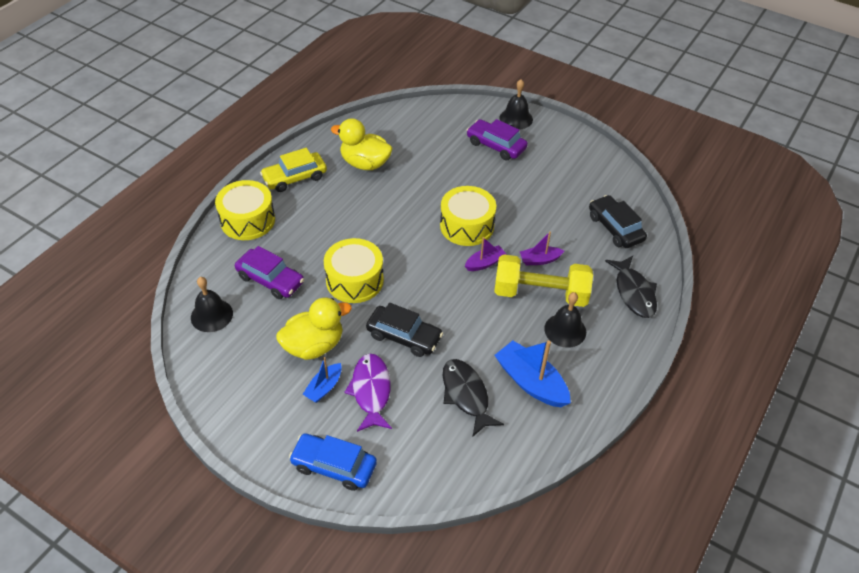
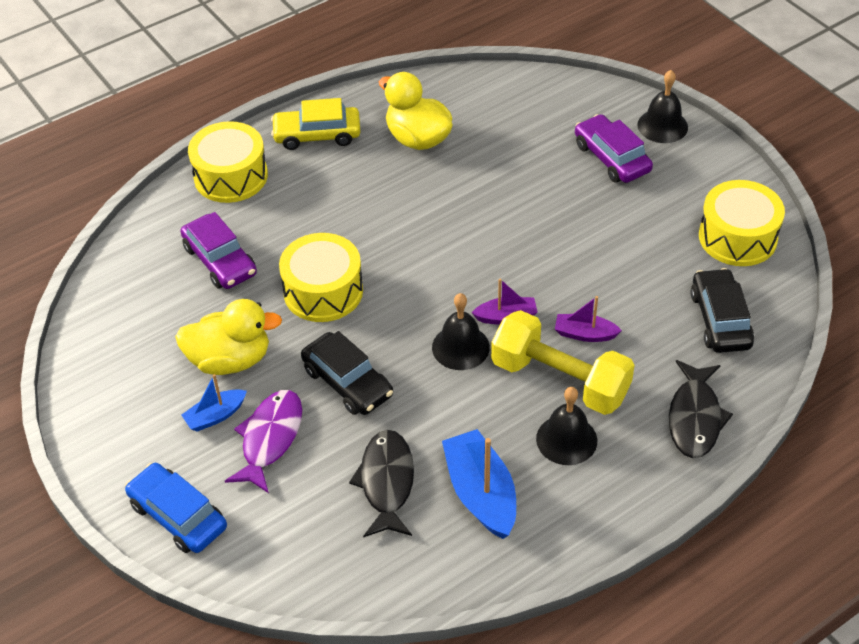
camera: 25 degrees right, 0 degrees up
black bell [191,277,233,332] -> black bell moved to [432,293,490,370]
yellow drum [440,186,496,246] -> yellow drum moved to [699,180,785,266]

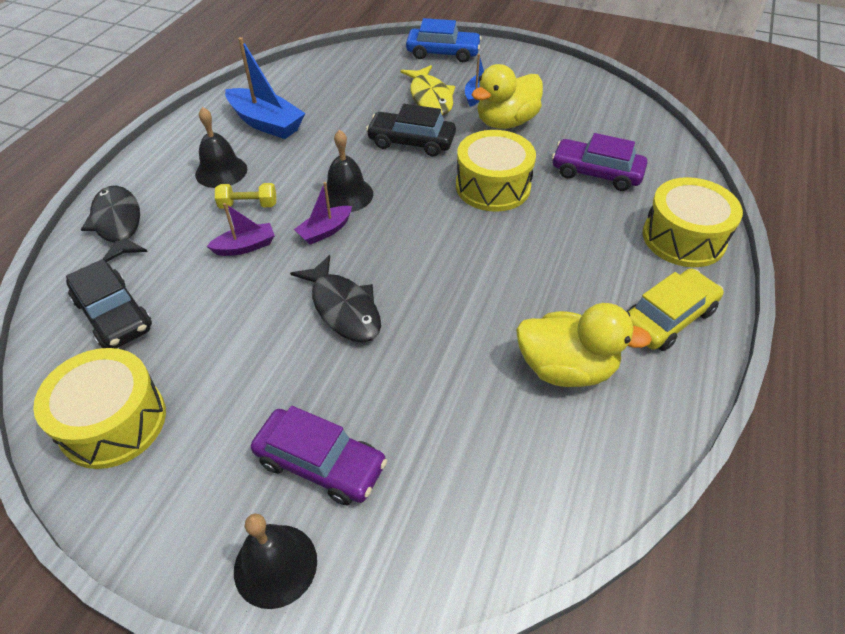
camera: 145 degrees right, 0 degrees up
purple fish [225,390,302,493] -> yellow fish [401,65,455,115]
black fish [349,430,414,537] -> black fish moved to [290,255,381,343]
yellow dumbbell [491,310,635,415] -> yellow dumbbell [215,183,276,208], size x0.46

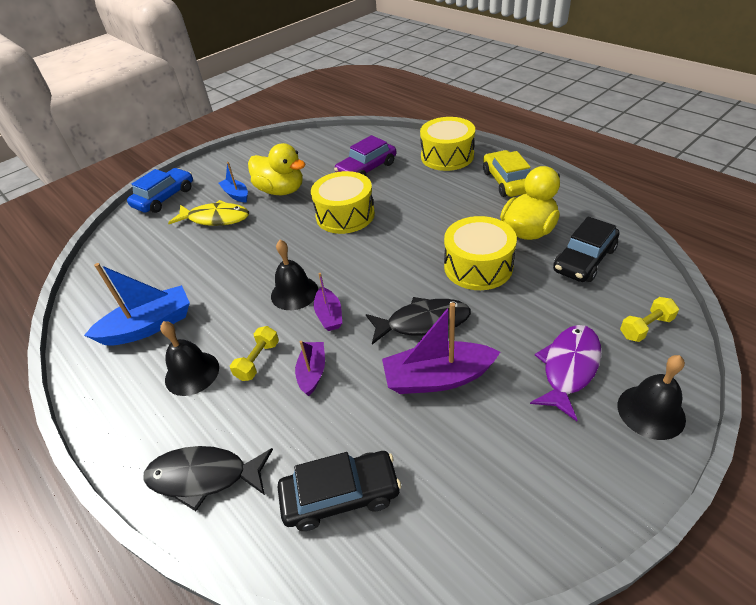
camera: 60 degrees left, 5 degrees down
yellow drum [33,348,166,469] -> yellow drum moved to [444,216,517,290]
purple car [251,406,387,505] -> purple fish [530,325,601,421]
black car [366,104,456,156] -> black car moved to [553,216,619,282]
yellow duck [472,64,543,129] -> yellow duck turned 45 degrees counterclockwise [248,143,306,195]
none -> purple boat [382,302,500,394]
none -> yellow dumbbell [620,297,679,342]

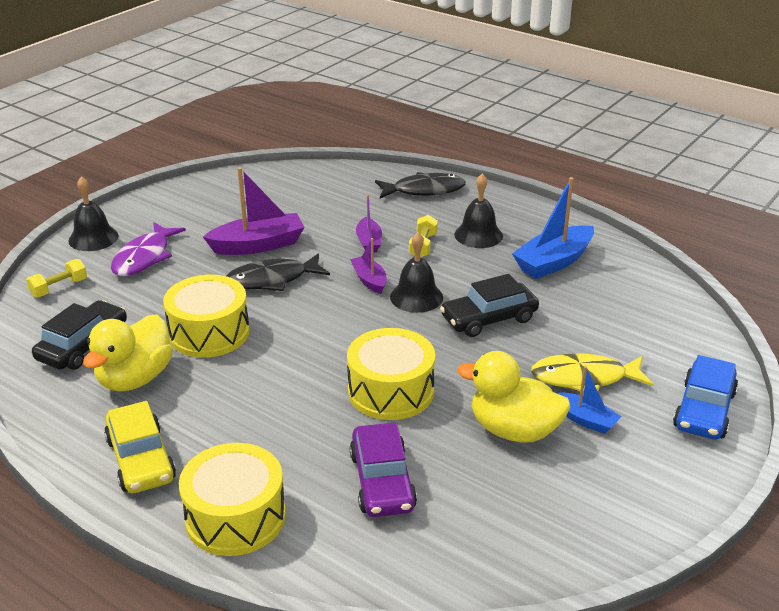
camera: 165 degrees right, 10 degrees down
black car [277,451,401,531] -> black car moved to [440,274,539,337]
purple car [334,135,396,176] -> purple car turned 135 degrees clockwise [350,422,417,517]

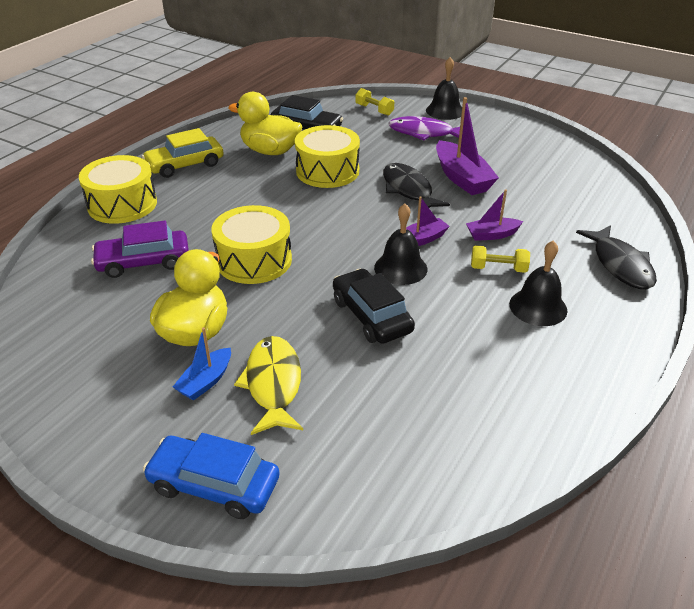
camera: 85 degrees right, 5 degrees up
blue boat [512,177,594,279] -> none

